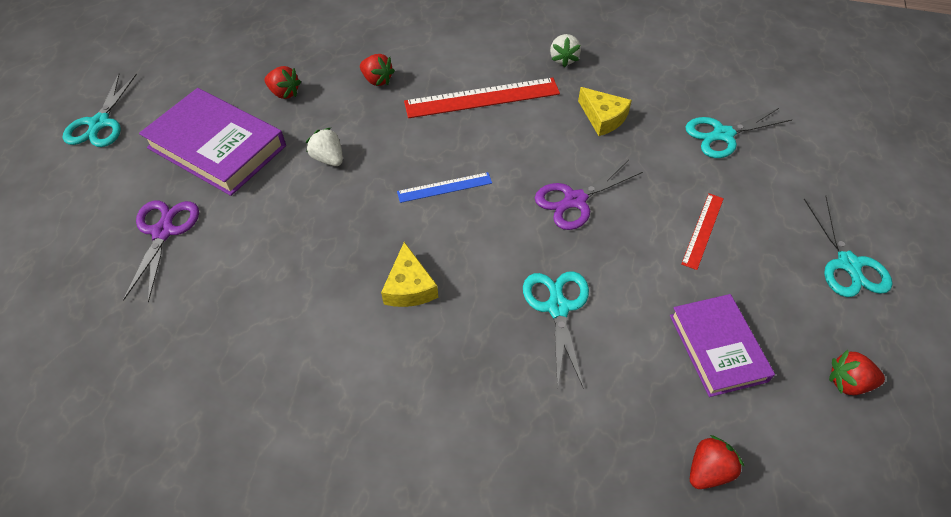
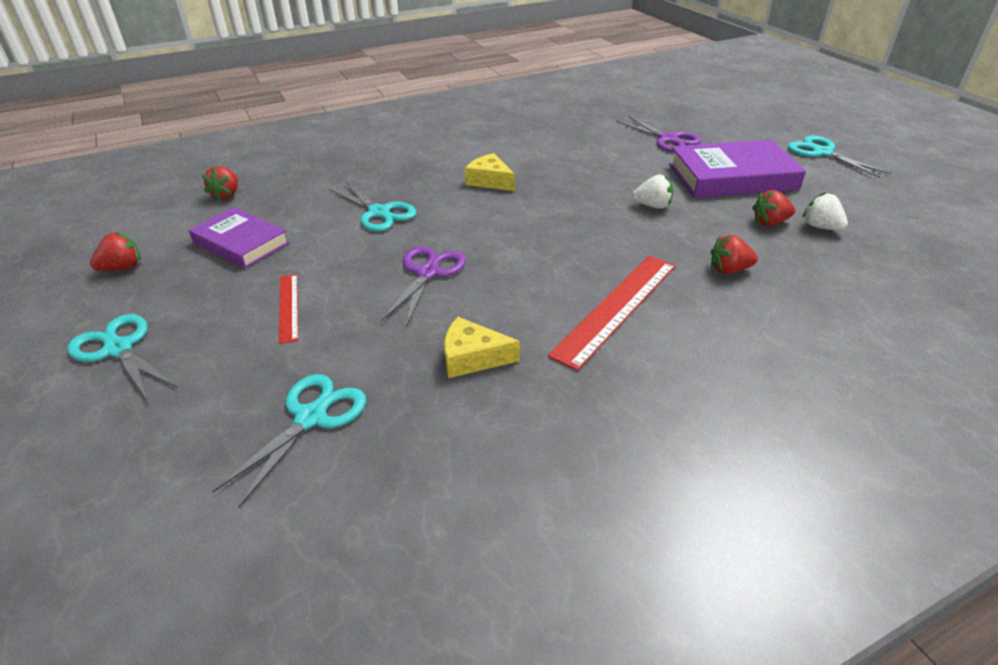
camera: 140 degrees right, 15 degrees down
blue ruler [397,172,492,203] -> none
white strawberry [550,34,581,68] -> white strawberry moved to [803,192,848,231]

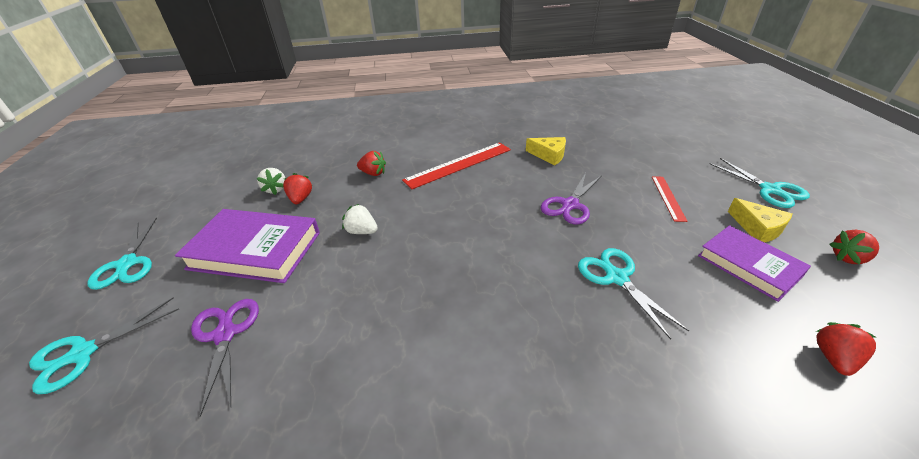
camera: 160 degrees left, 0 degrees up
turquoise scissors [212,374,366,507] -> turquoise scissors moved to [29,297,179,394]
yellow cheese [465,153,515,191] -> yellow cheese moved to [728,198,792,243]
red strawberry [752,190,795,226] -> red strawberry turned 105 degrees counterclockwise [283,173,312,204]

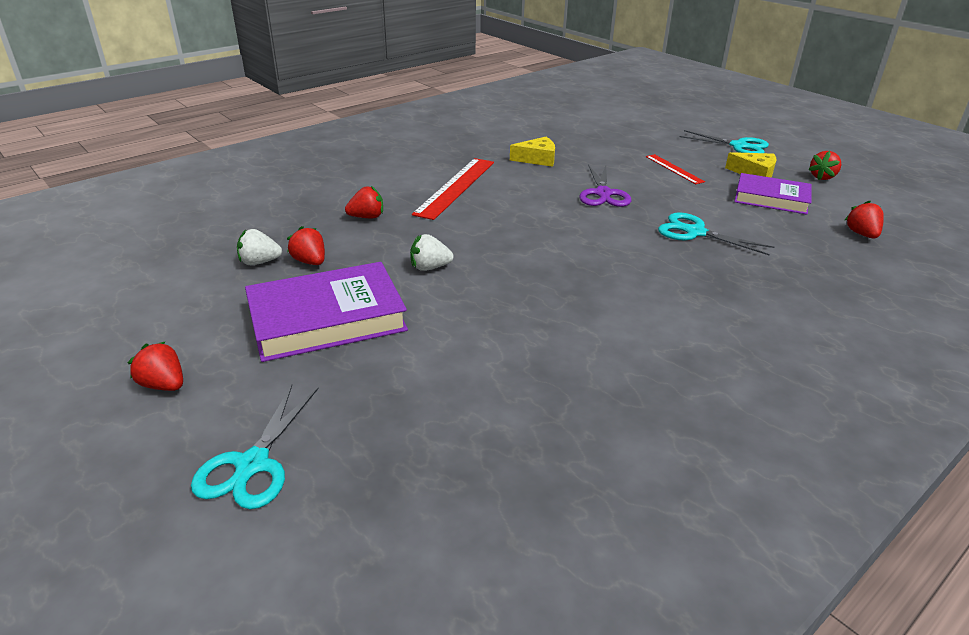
camera: 35 degrees left, 5 degrees down
turquoise scissors [87,218,157,290] -> red strawberry [128,341,183,391]
purple scissors [191,299,259,417] -> none
white strawberry [257,168,285,195] -> white strawberry turned 135 degrees clockwise [237,229,282,265]

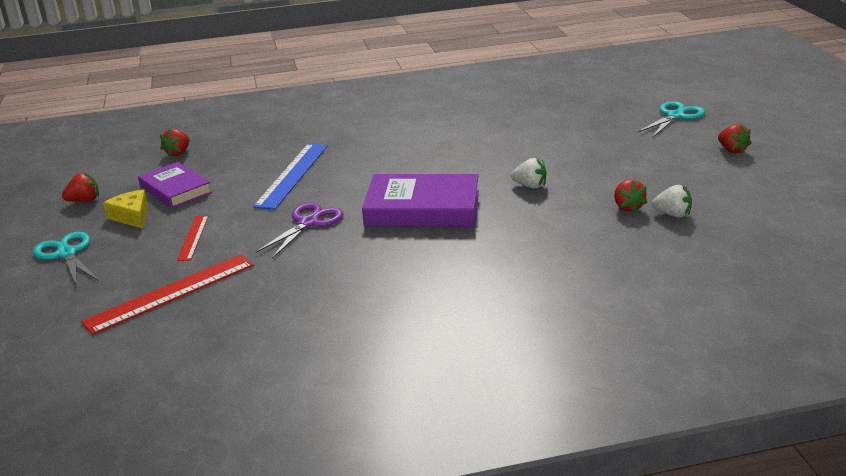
camera: 150 degrees left, 5 degrees down
purple book [245,262,408,362] -> purple book moved to [362,174,479,227]
red strawberry [345,186,383,218] -> none
red ruler [412,158,494,220] -> red ruler moved to [81,254,254,335]
yellow cheese [510,137,555,167] -> none
turquoise scissors [658,212,775,255] -> blue ruler [253,144,328,210]

